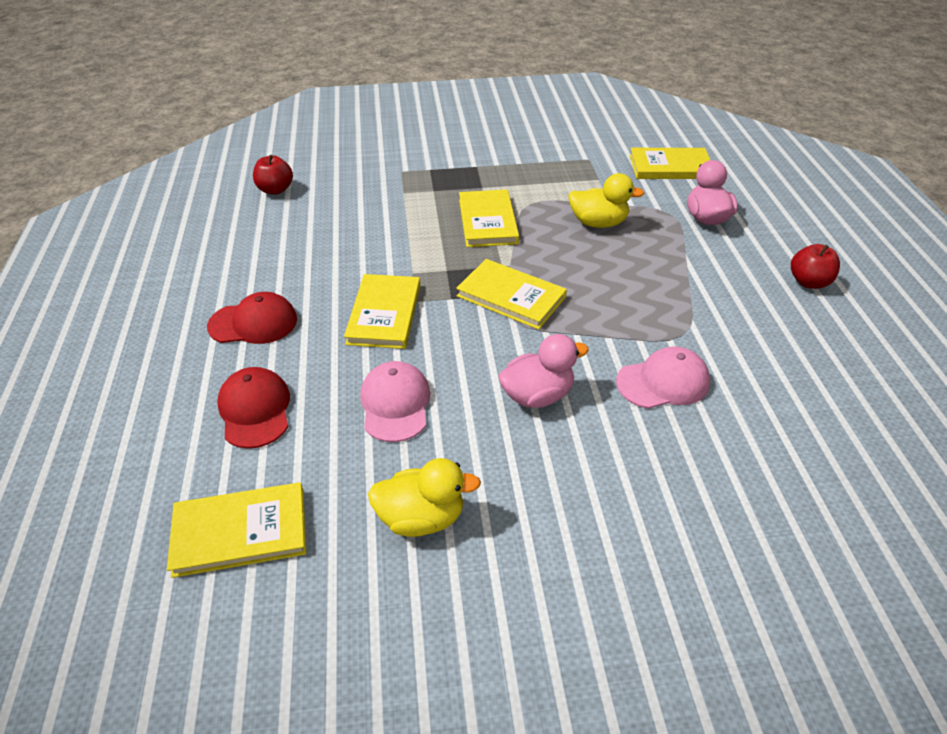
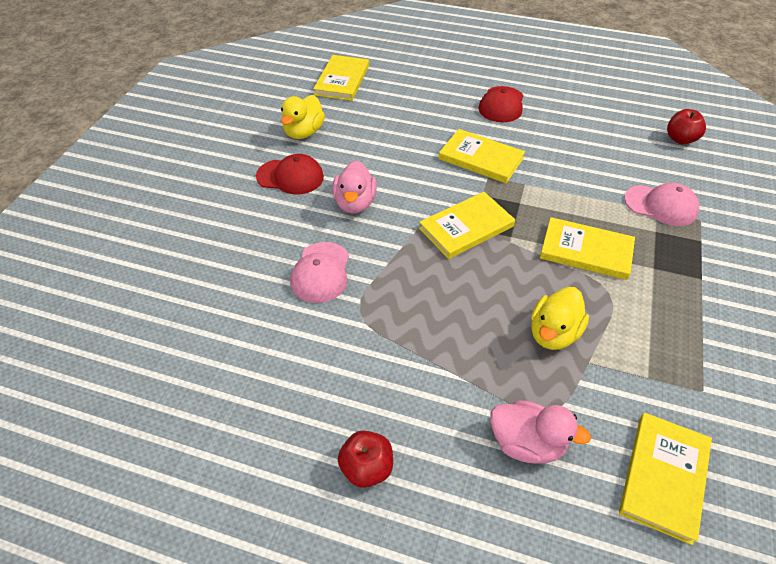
camera: 115 degrees right, 5 degrees up
red cap [217,367,290,449] -> red cap moved to [256,154,324,194]
pink cap [360,361,430,442] -> pink cap moved to [624,183,699,226]

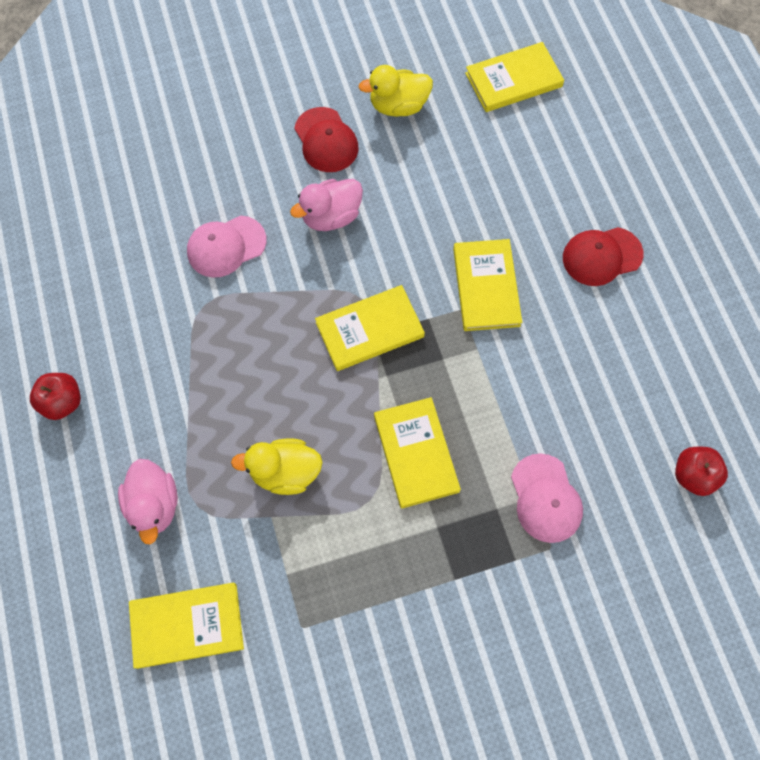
camera: 55 degrees right, 20 degrees up
yellow book [419,192,515,259] -> yellow book turned 45 degrees counterclockwise [315,285,425,371]

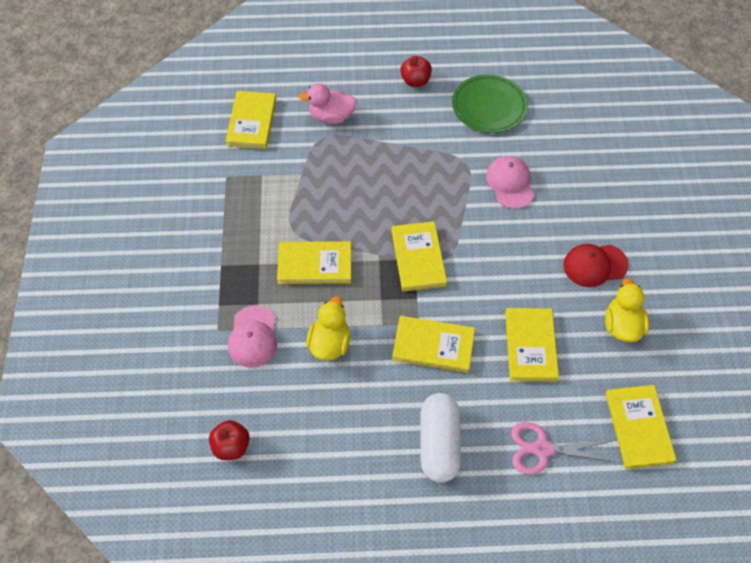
camera: 105 degrees right, 10 degrees down
yellow duck [231,438,323,495] -> yellow duck moved to [306,296,350,361]
pink duck [290,179,363,231] -> none
pink cap [511,453,583,543] -> pink cap turned 90 degrees counterclockwise [228,305,277,368]
red cap [563,227,643,286] -> white capsule [421,393,461,483]
none -> green plate [452,74,528,133]
none -> yellow book [505,308,559,382]
none -> pink scissors [511,422,615,474]

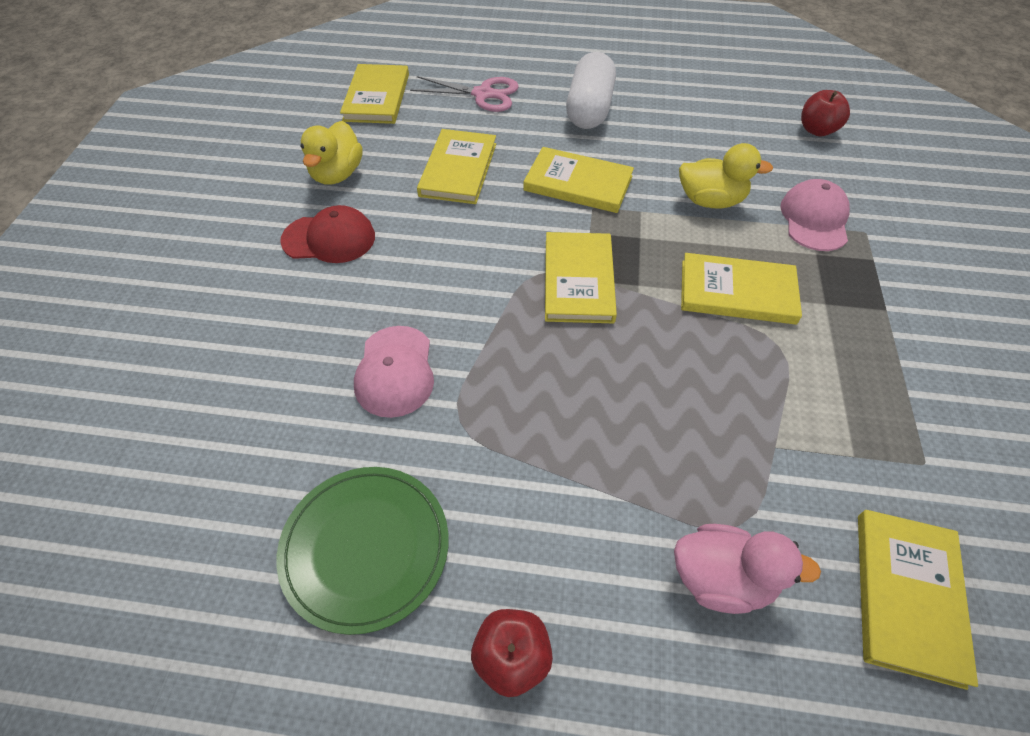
camera: 170 degrees left, 5 degrees down
yellow duck [306,296,350,361] -> yellow duck turned 105 degrees counterclockwise [679,143,773,208]

